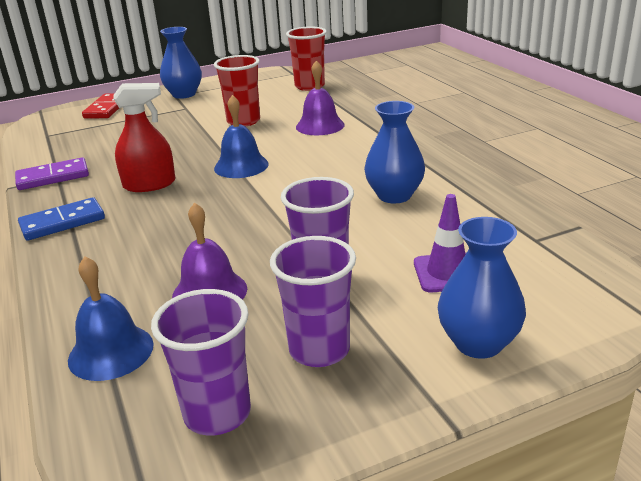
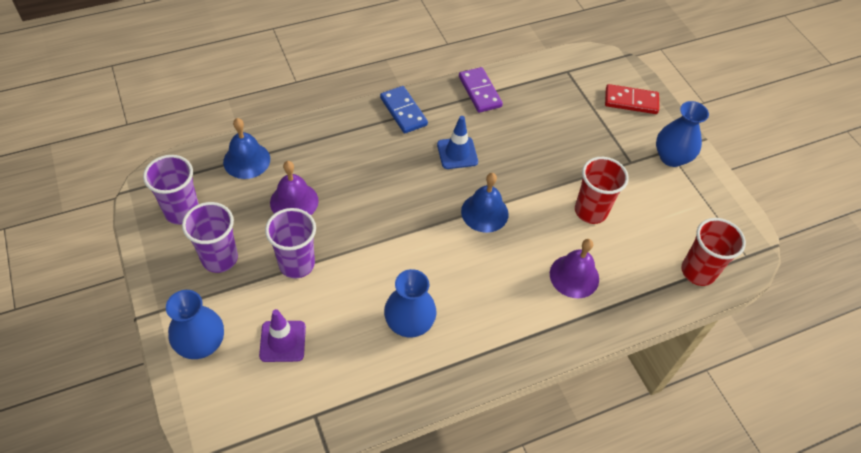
camera: 85 degrees right, 25 degrees up
red spray bottle [113,83,175,192] -> blue traffic cone [437,116,478,169]

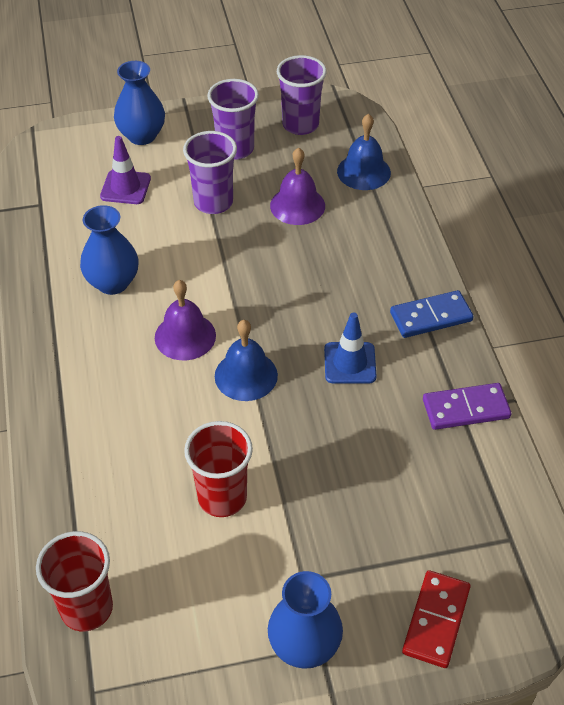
camera: 105 degrees right, 5 degrees down
purple bell [550,239,599,298] -> purple bell moved to [155,280,216,360]

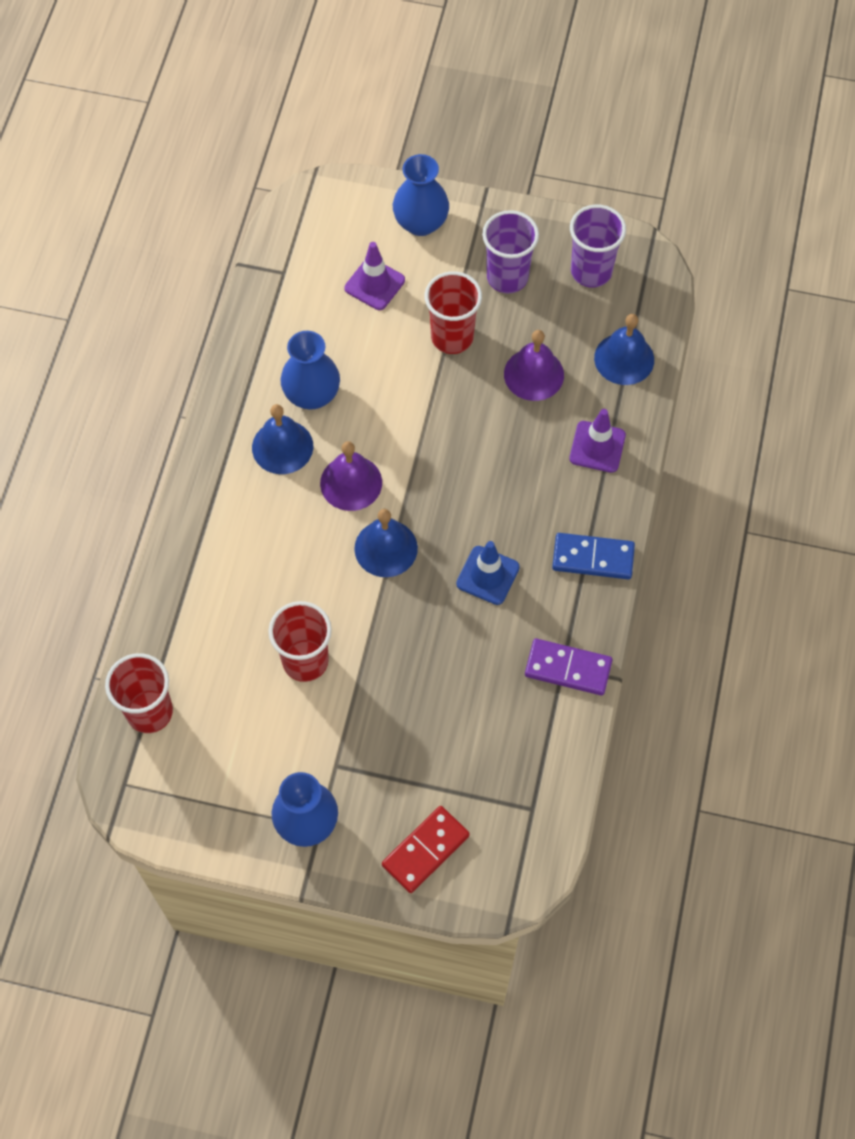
camera: 25 degrees right, 15 degrees up
purple cup [183,131,237,214] -> red cup [425,271,482,354]
none -> blue bell [252,404,313,474]
none -> purple traffic cone [569,409,626,473]

